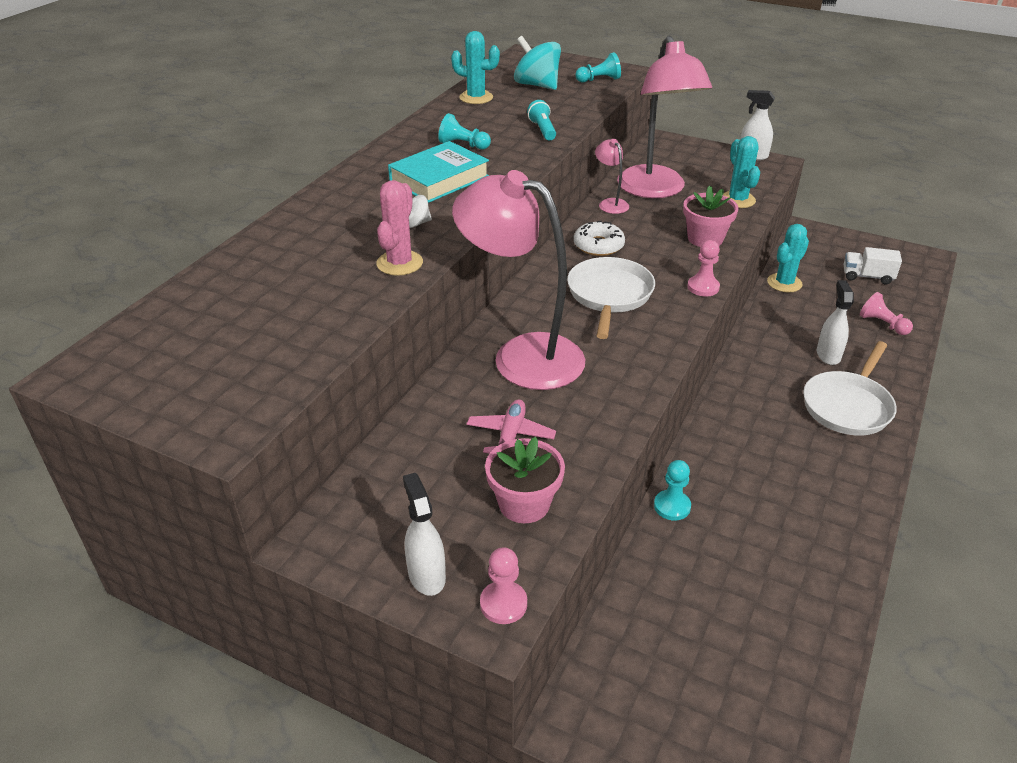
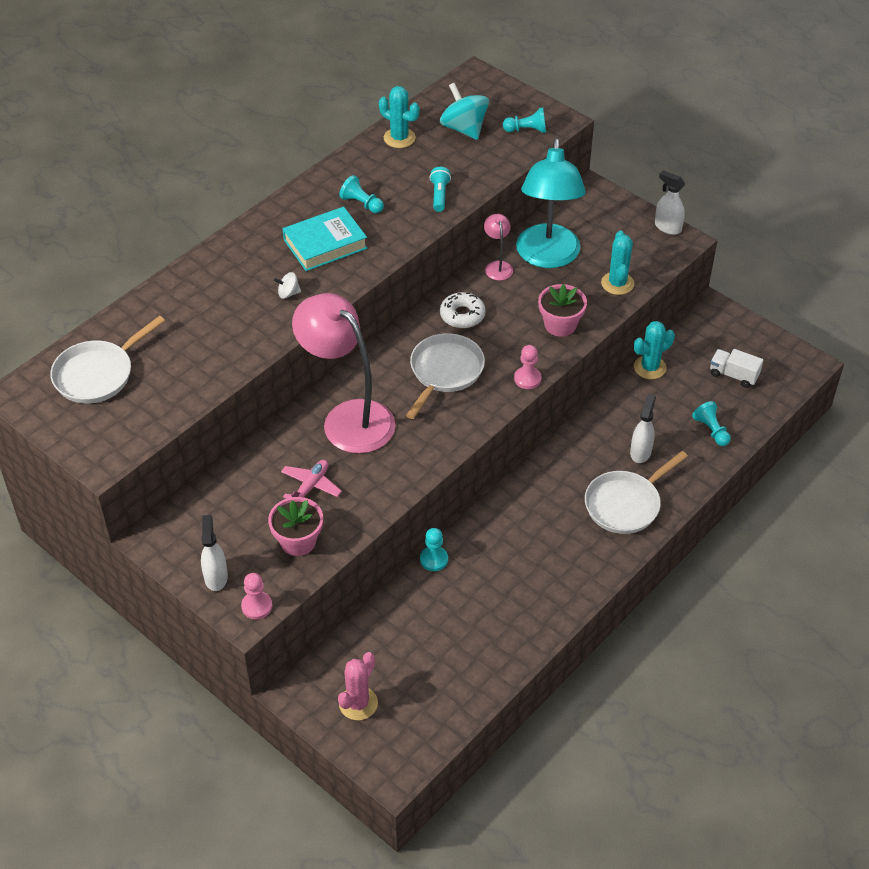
camera: 15 degrees right, 10 degrees up
pink cactus [376,180,423,276] -> pink cactus moved to [338,652,378,721]
pink lamp [617,36,712,198] -> turquoise lamp [516,138,586,268]
pink pawn [860,292,913,335] -> turquoise pawn [692,401,731,446]
none -> white pan [50,316,165,404]

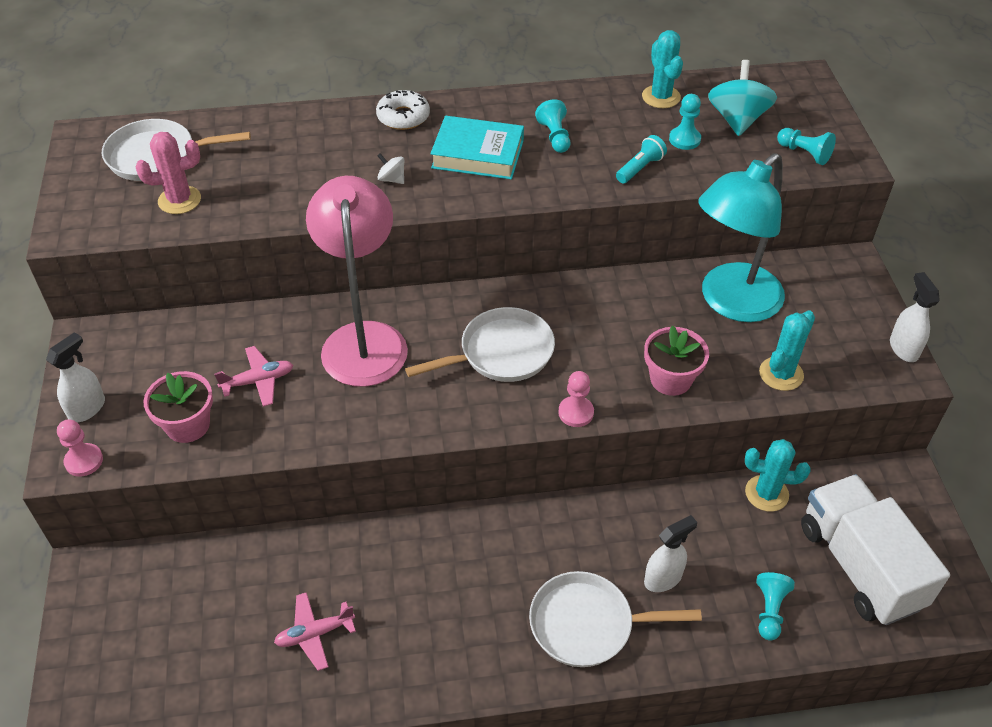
camera: 40 degrees right, 0 degrees up
pink cactus [338,652,378,721] -> pink cactus moved to [136,132,201,214]
turquoise pawn [420,528,448,571] -> turquoise pawn moved to [669,94,701,150]
white donut [440,292,486,328] -> white donut moved to [376,90,430,130]
pink lamp [484,214,513,280] -> none
white truck [710,349,763,388] -> white truck [801,474,950,625], size x2.10
none -> pink plane [274,592,356,671]

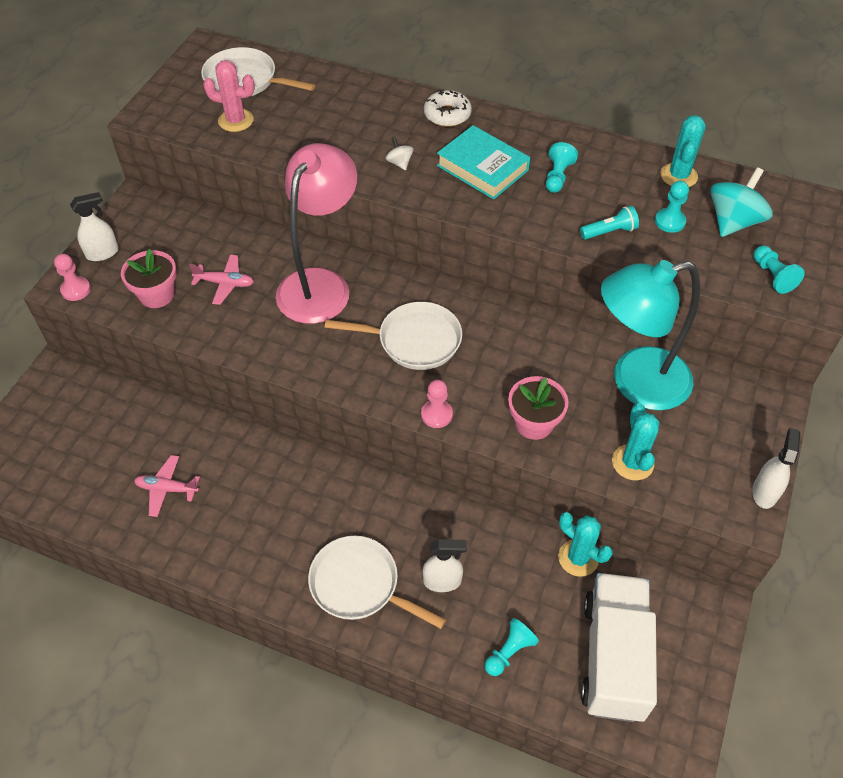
camera: 30 degrees right, 5 degrees up
turquoise cactus [759,310,815,391] -> turquoise cactus turned 75 degrees counterclockwise [612,403,660,480]

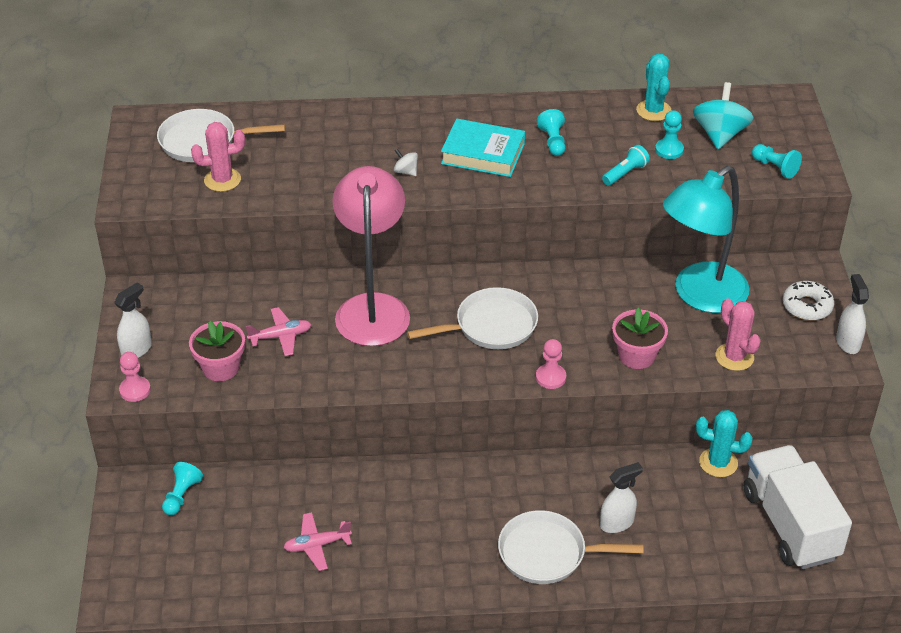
camera: 25 degrees left, 10 degrees down
white donut [424,90,472,127] -> white donut moved to [783,281,834,320]
turquoise pawn [484,618,539,676] -> turquoise pawn moved to [162,462,203,515]
turquoise cactus [612,403,660,480] -> pink cactus [715,299,761,371]

